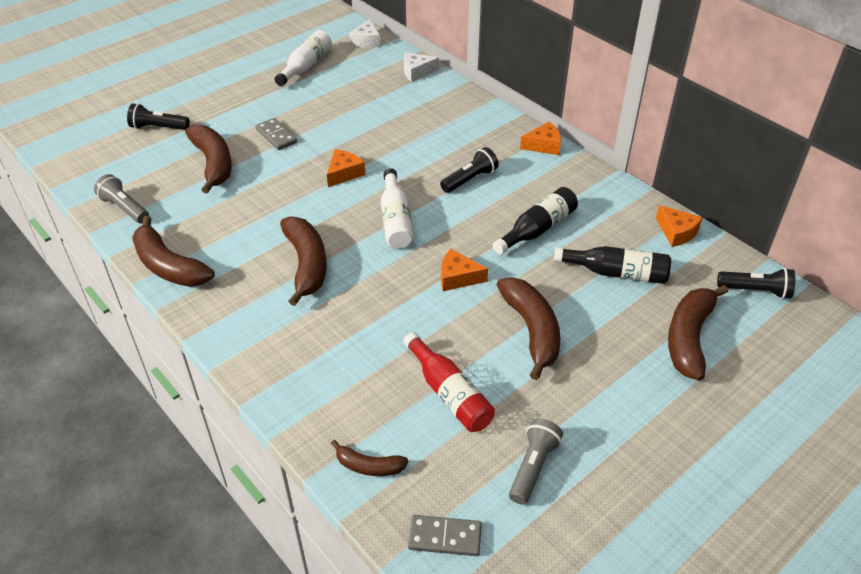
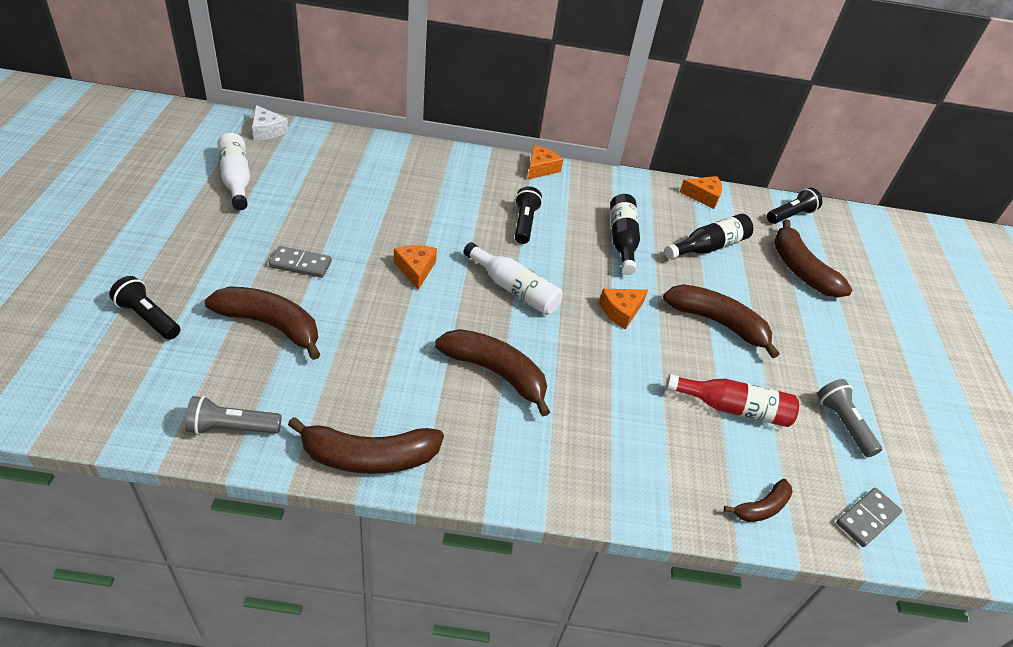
camera: 50 degrees left, 0 degrees up
black flashlight [127,103,190,130] -> black flashlight turned 75 degrees clockwise [109,276,180,340]
white cheese [404,52,439,82] -> none

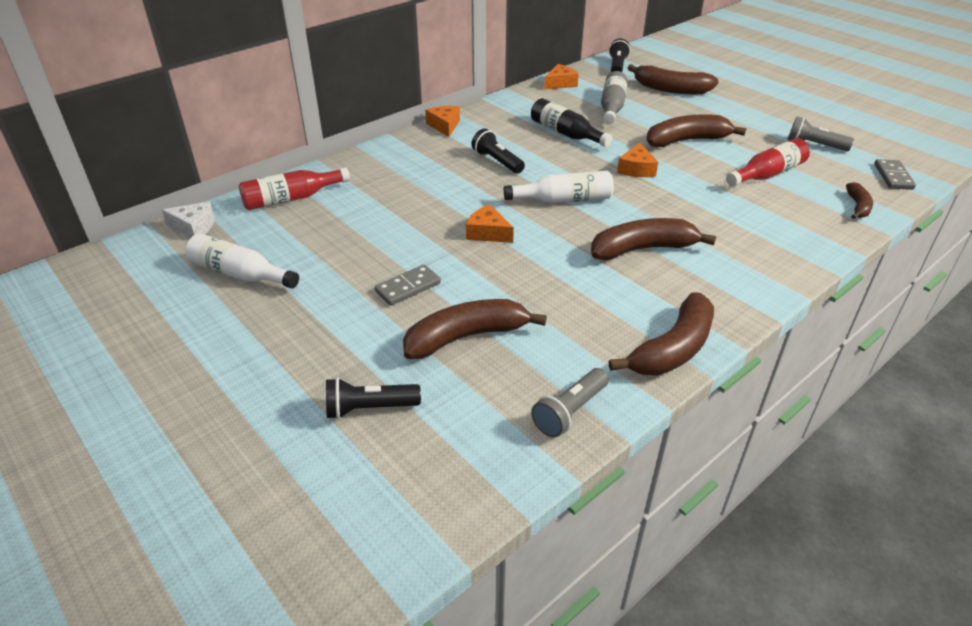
camera: 40 degrees left, 5 degrees down
black bottle [665,214,753,259] -> grey bottle [601,71,628,125]
none -> red bottle [239,168,350,210]

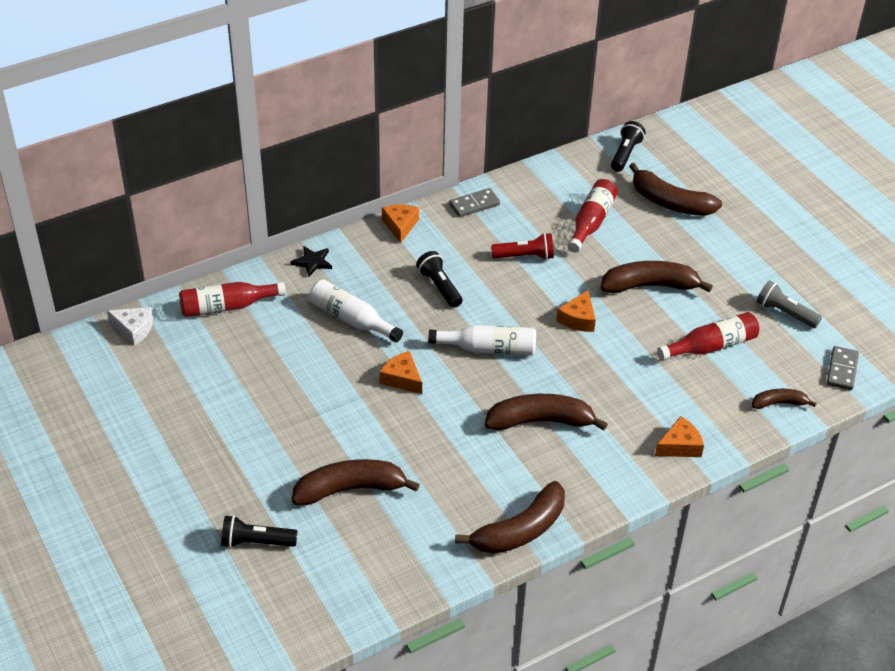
camera: 10 degrees right, 5 degrees up
white bottle [185,233,299,289] -> white bottle moved to [310,279,403,342]
grey domino [375,264,441,306] -> grey domino moved to [449,188,500,217]
black bottle [531,98,612,147] -> red flashlight [491,233,554,260]
grey flashlight [531,368,609,438] -> none
orange cheese [544,64,579,90] -> orange cheese moved to [655,416,704,457]
grey bottle [601,71,628,125] -> red bottle [567,179,618,253]
brown banana [846,182,873,219] -> brown banana turned 120 degrees counterclockwise [752,389,817,409]
none -> black star [291,246,332,277]

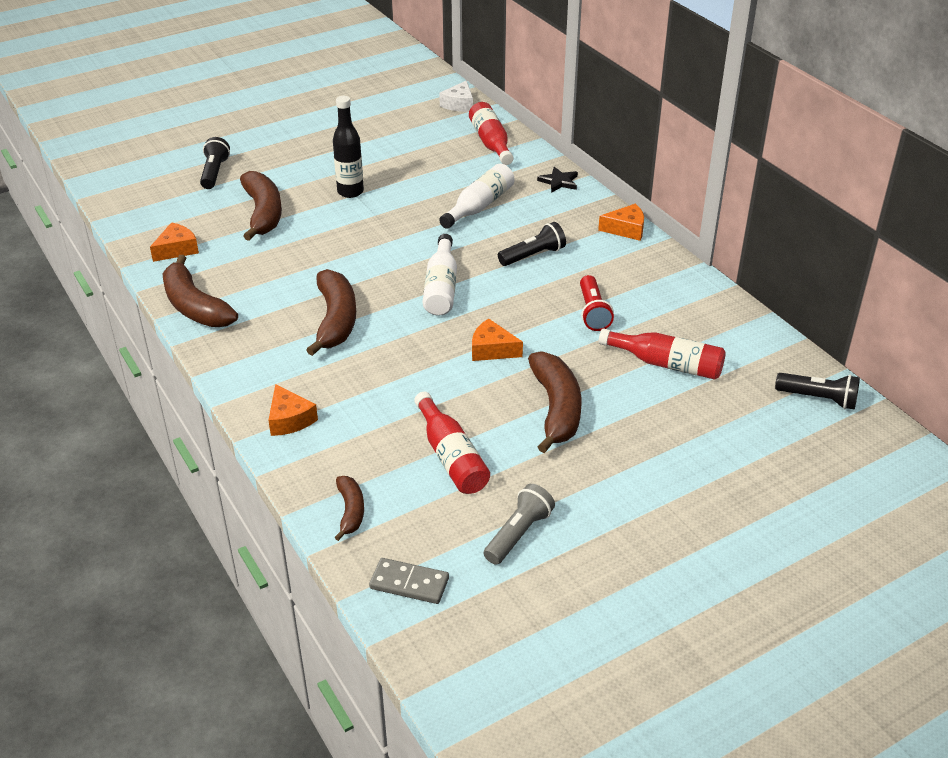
camera: 90 degrees right, 5 degrees down
orange cheese [379,351,422,394] -> orange cheese moved to [150,222,199,262]
grey domino [449,188,500,217] -> none
brown banana [629,163,722,216] -> none
none -> black bottle [333,96,364,198]

